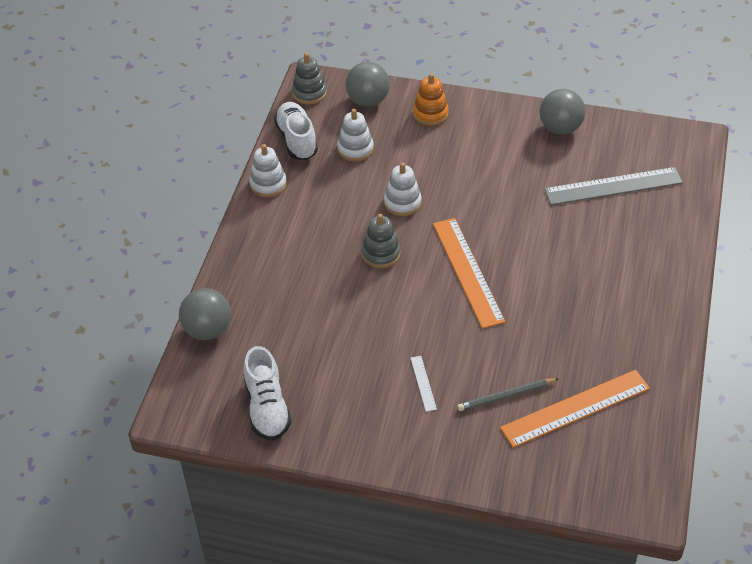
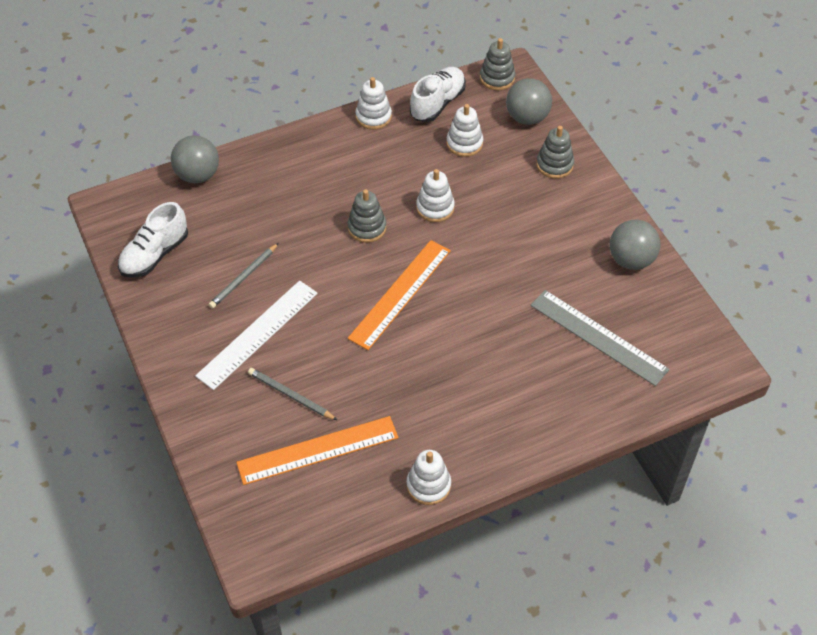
camera: 50 degrees right, 5 degrees up
white ruler [411,356,437,412] -> white ruler [195,280,318,390], size x2.29
orange stacking toy [413,73,449,126] -> grey stacking toy [536,126,574,179]
orange ruler [500,370,650,448] -> orange ruler turned 45 degrees counterclockwise [236,416,398,485]
none -> grey pencil [209,243,279,308]
none -> white stacking toy [406,450,451,505]

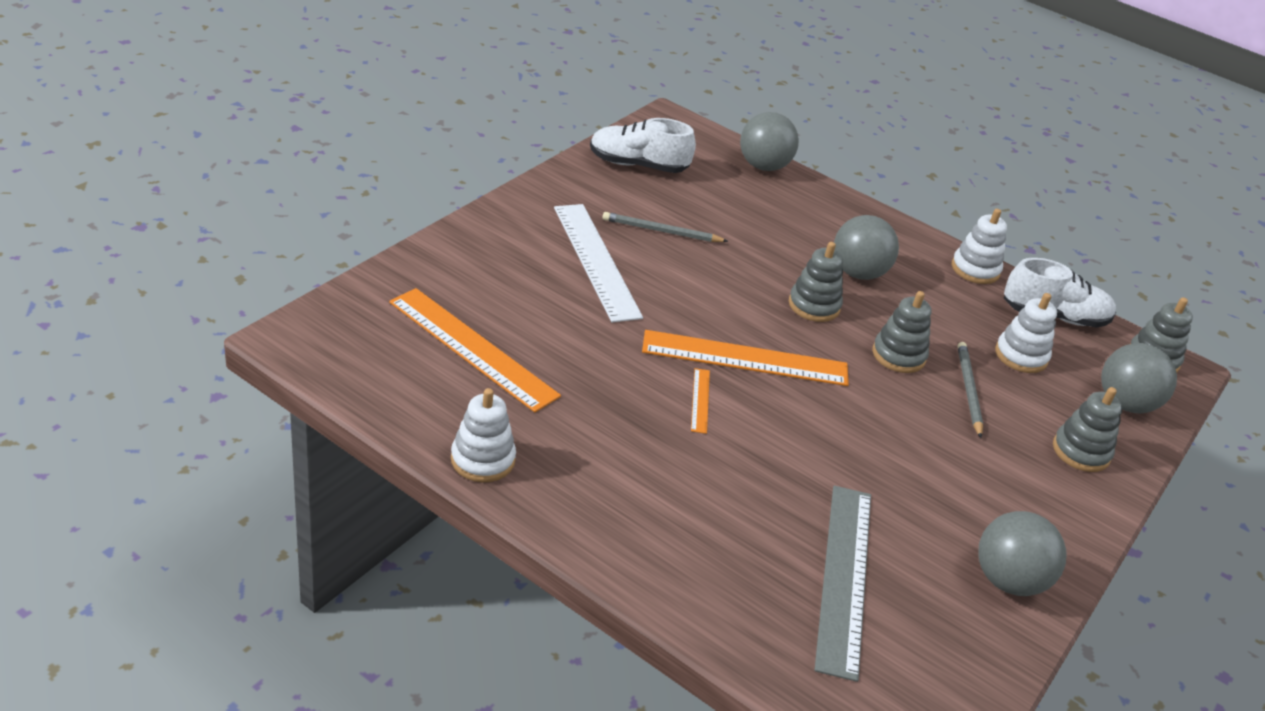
camera: 55 degrees right, 15 degrees down
white ruler [195,280,318,390] -> white ruler turned 60 degrees clockwise [554,204,643,322]
grey pencil [248,368,337,420] -> grey pencil moved to [958,342,983,438]
white stacking toy [416,169,455,222] -> grey stacking toy [872,291,931,373]
none -> orange ruler [691,368,710,434]
none -> grey ball [834,215,899,280]

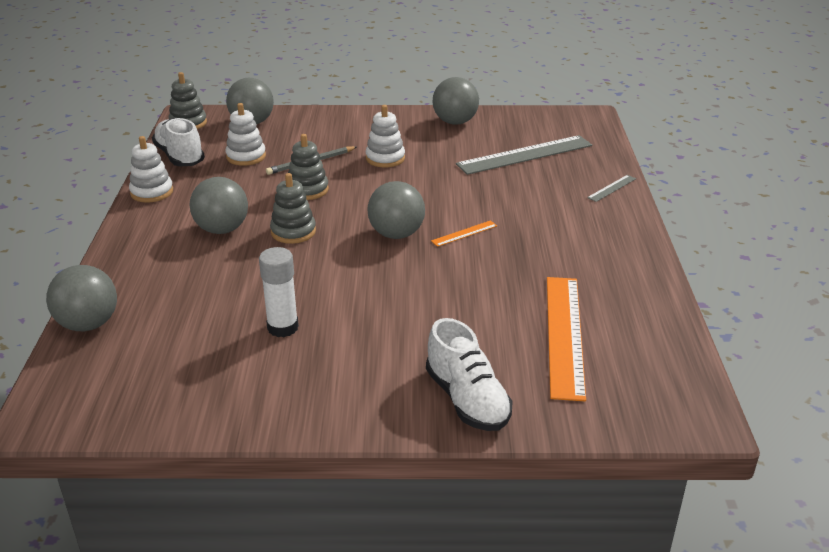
camera: 120 degrees left, 5 degrees down
white stacking toy [451,388,516,482] -> white stacking toy moved to [365,105,405,168]
white ruler [554,204,643,322] -> none
white shoe [590,118,696,173] -> white shoe moved to [426,318,513,431]
grey pencil [602,212,728,242] -> white glue stick [259,247,299,337]
orange ruler [642,330,849,386] -> grey ball [367,181,425,239]
grey stacking toy [1053,387,1123,472] -> none
none -> grey ruler [587,175,636,202]

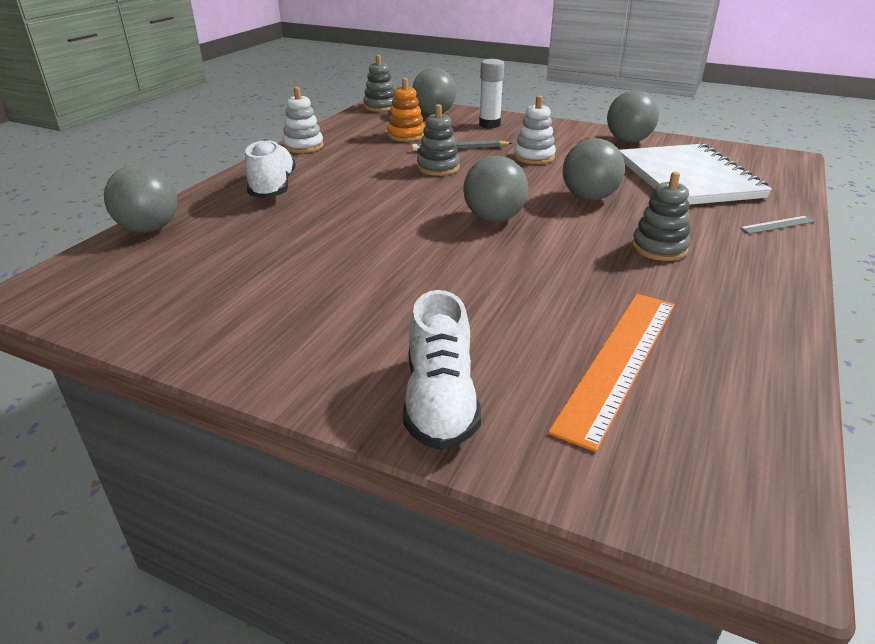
camera: 25 degrees right, 0 degrees up
white shoe [152,118,205,166] -> white shoe moved to [245,139,296,198]
grey ball [190,177,248,234] -> grey ball moved to [562,138,625,201]
white stacking toy [225,103,266,166] -> orange stacking toy [387,78,425,142]
white glue stick [259,247,299,337] -> white glue stick moved to [479,59,504,128]
grey stacking toy [270,173,316,244] -> grey stacking toy moved to [632,172,691,261]
orange ruler [431,220,497,247] -> none
grey ruler [456,135,592,175] -> white notebook [619,144,772,205]

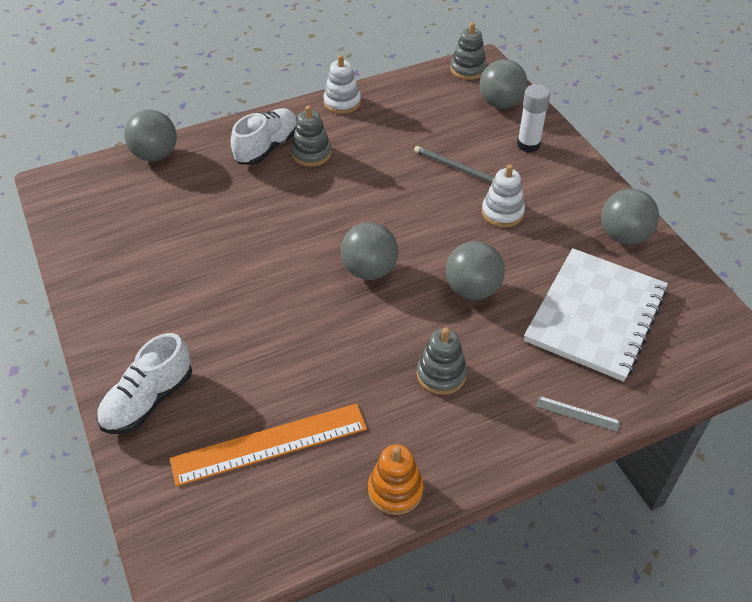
camera: 40 degrees right, 15 degrees up
orange stacking toy [387,78,425,142] -> orange stacking toy moved to [368,445,424,515]
grey stacking toy [417,104,460,176] -> grey stacking toy moved to [291,106,331,167]

